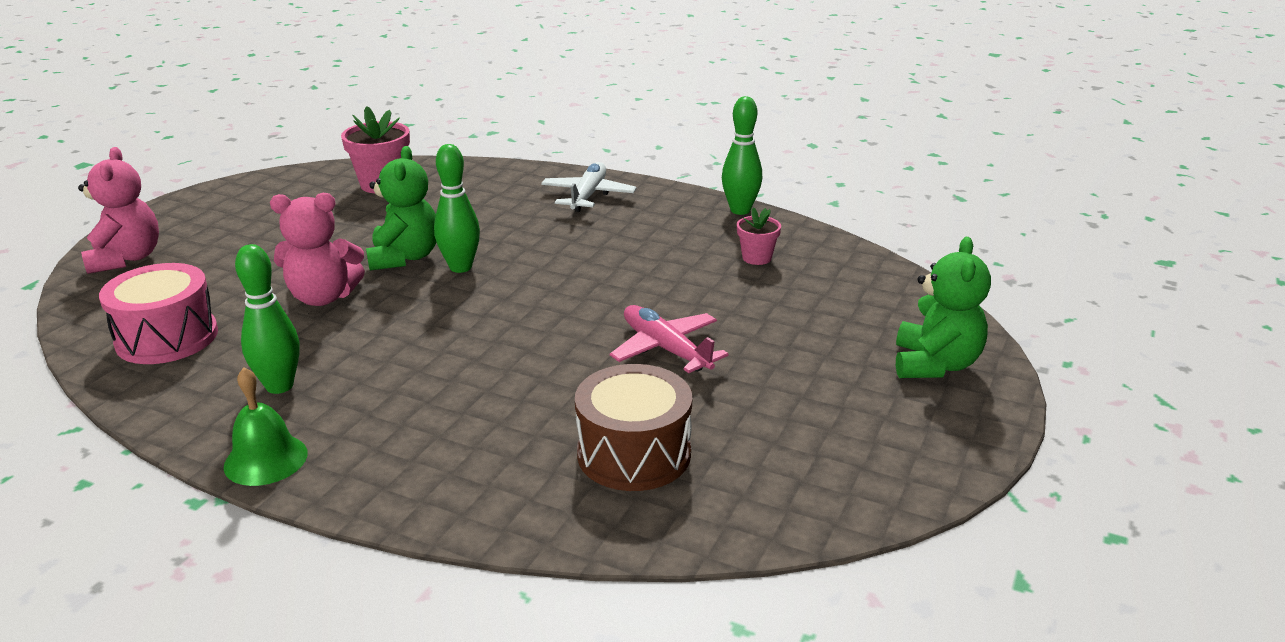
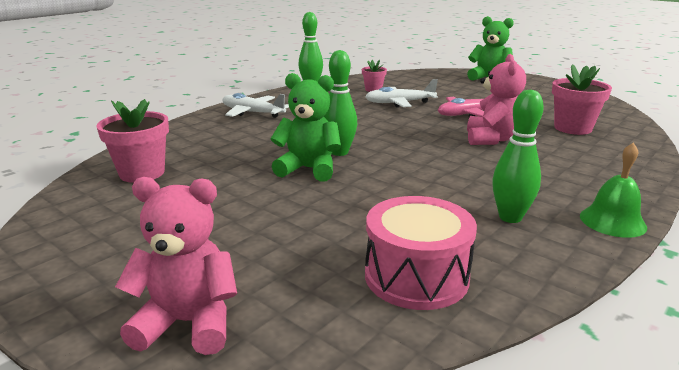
camera: 75 degrees left, 5 degrees down
pink teddy bear [270,193,365,306] -> pink teddy bear moved to [467,54,526,145]
brown drum [575,364,692,491] -> pink flower pot [552,64,612,135]
none -> white plane [365,79,438,107]

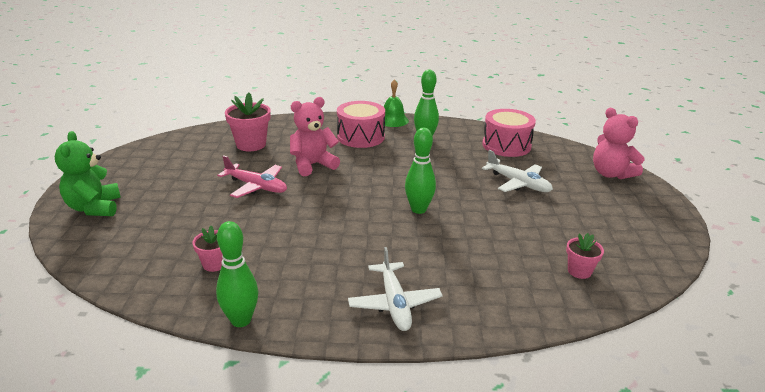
camera: 130 degrees left, 5 degrees up
pink flower pot [96,99,169,183] -> pink flower pot [566,233,604,279], size x0.58
green teddy bear [271,73,341,181] -> none
white plane [365,79,438,107] -> white plane moved to [482,150,553,192]
none -> pink drum [337,101,385,148]

